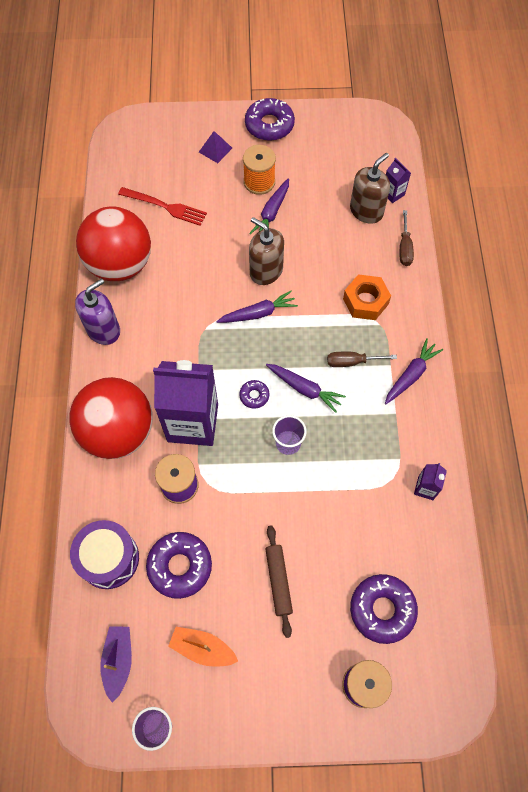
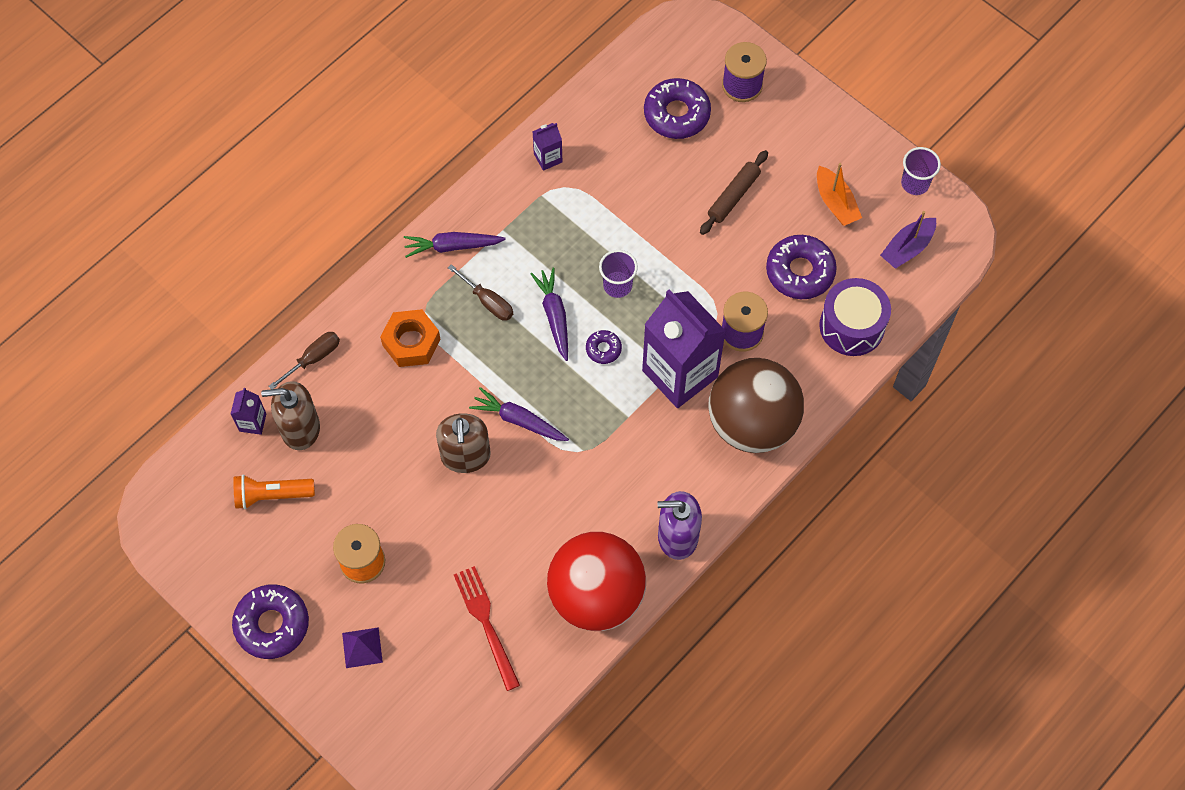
camera: 135 degrees left, 0 degrees up
red ball [69,377,153,459] -> brown ball [708,358,804,453]
purple carrot [249,178,289,234] -> none
none -> orange flashlight [233,475,315,509]

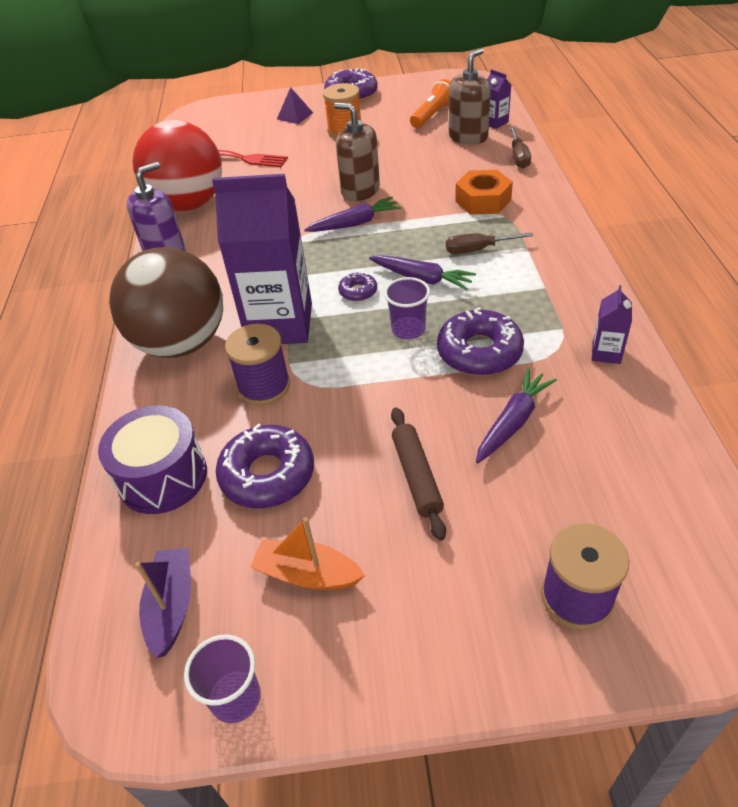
camera: 135 degrees right, 20 degrees down
purple carrot [404,232,506,258] -> purple carrot moved to [476,368,557,463]
purple donut [644,78,711,139] -> purple donut moved to [437,307,524,376]

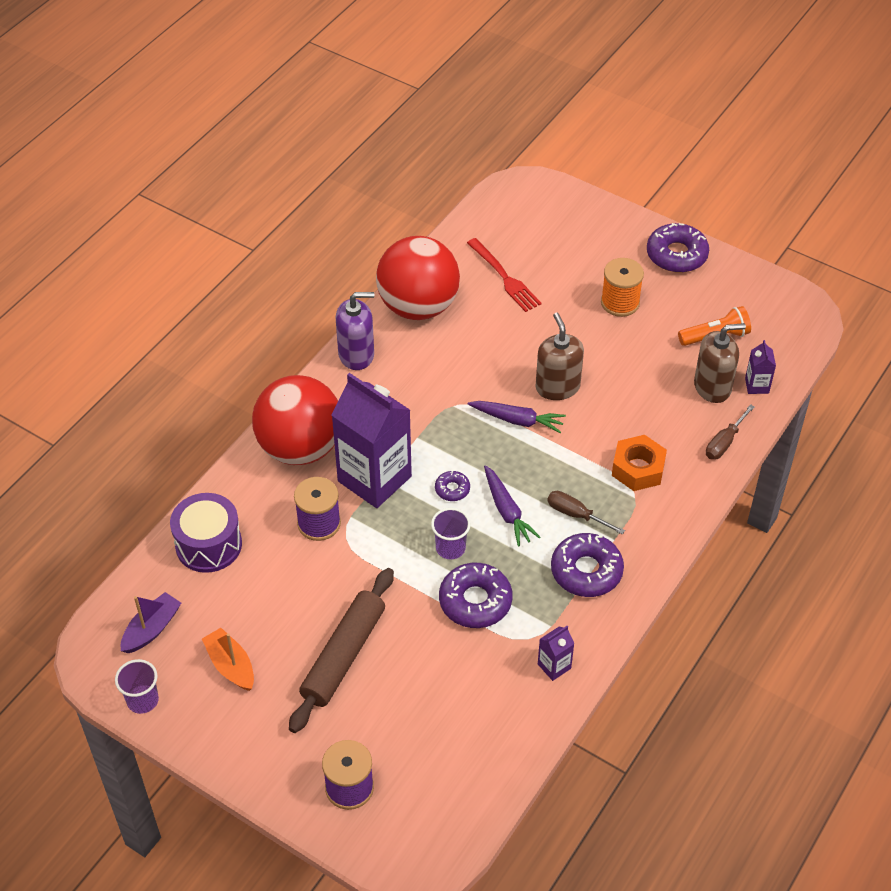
camera: 35 degrees right, 5 degrees up
brown ball [109,247,223,358] -> red ball [252,375,338,465]
purple donut [216,424,314,509] -> purple donut moved to [551,533,624,597]
purple pyramid [277,87,313,124] -> none
brown rolling pin [391,407,446,541] -> brown rolling pin [289,568,394,733], size x1.62
purple carrot [476,368,557,463] -> none

